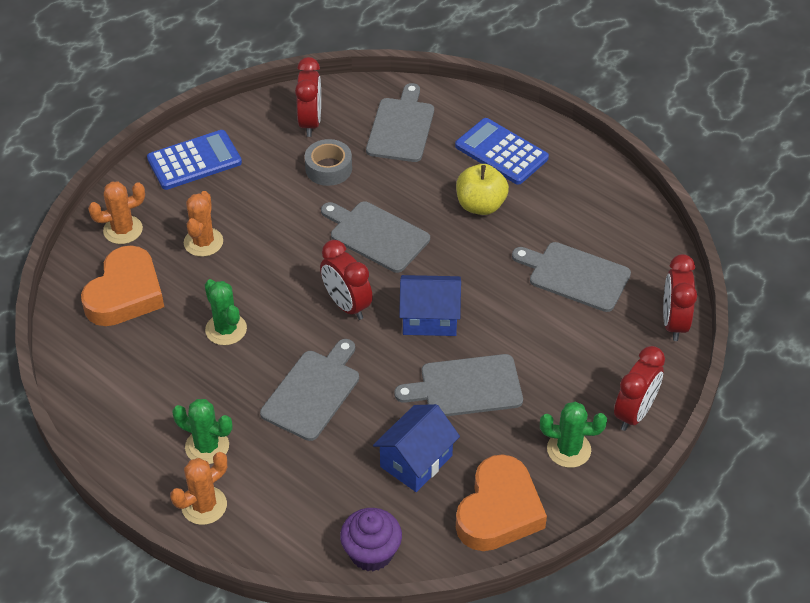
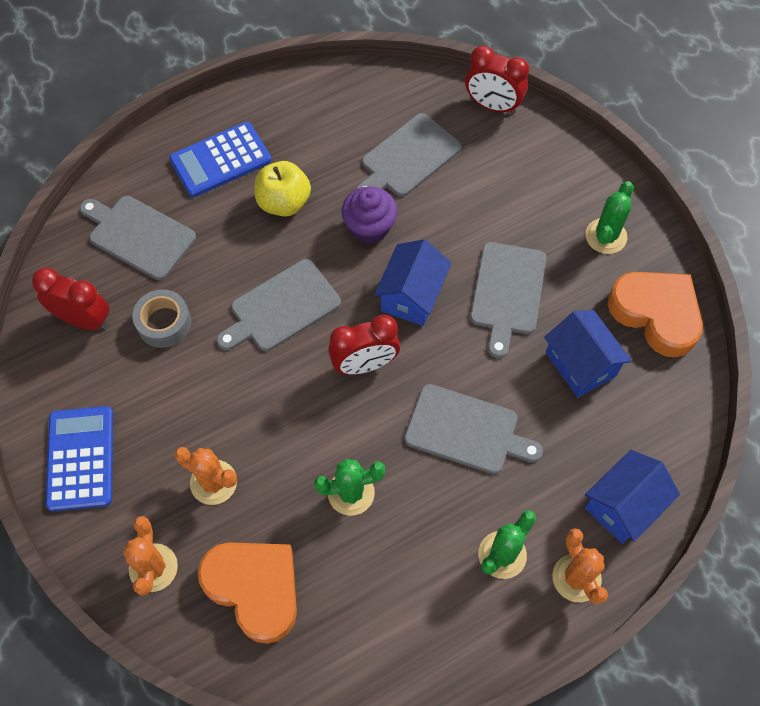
camera: 70 degrees left, 15 degrees up
grey cutting board [260,339,359,441] -> grey cutting board turned 150 degrees clockwise [404,384,543,474]
purple cupcake [340,508,402,572] -> purple cupcake moved to [341,186,398,244]
red clock [614,346,665,431] -> none
none -> blue house [585,450,680,544]

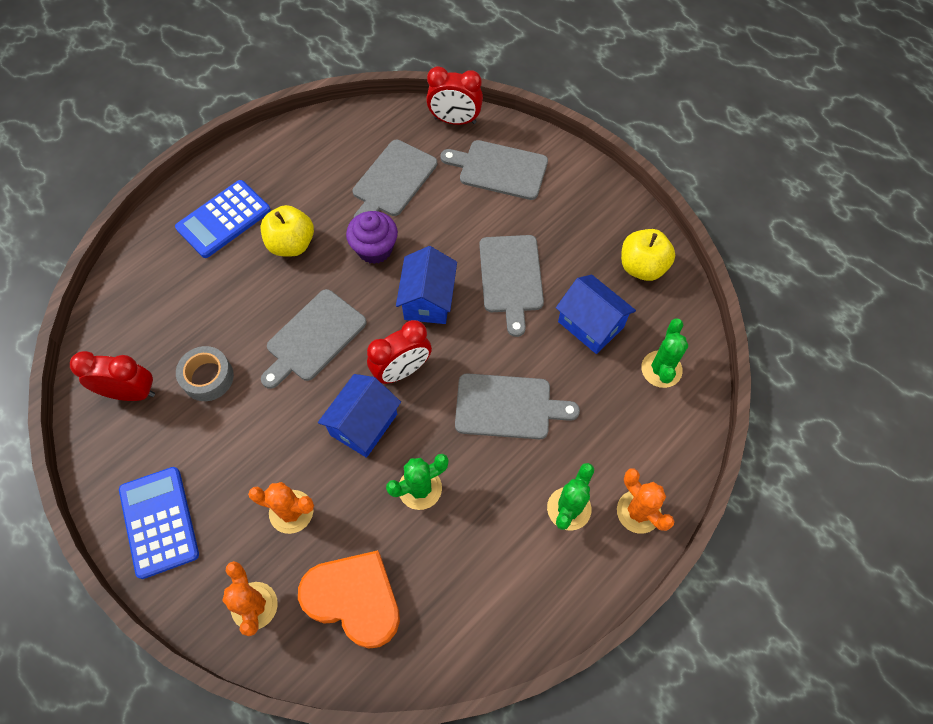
camera: 15 degrees left, 0 degrees up
grey cutting board [80,196,196,280] -> grey cutting board moved to [440,140,548,200]
green cactus [585,181,634,254] -> green cactus moved to [641,318,688,388]
blue house [585,450,680,544] -> blue house moved to [318,374,401,458]
orange heart [608,272,703,358] -> yellow apple [621,229,675,281]

